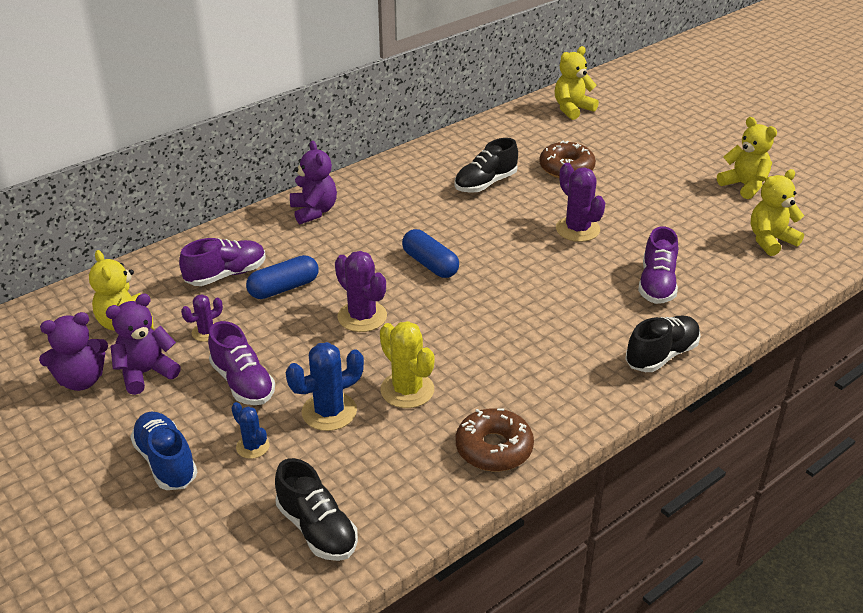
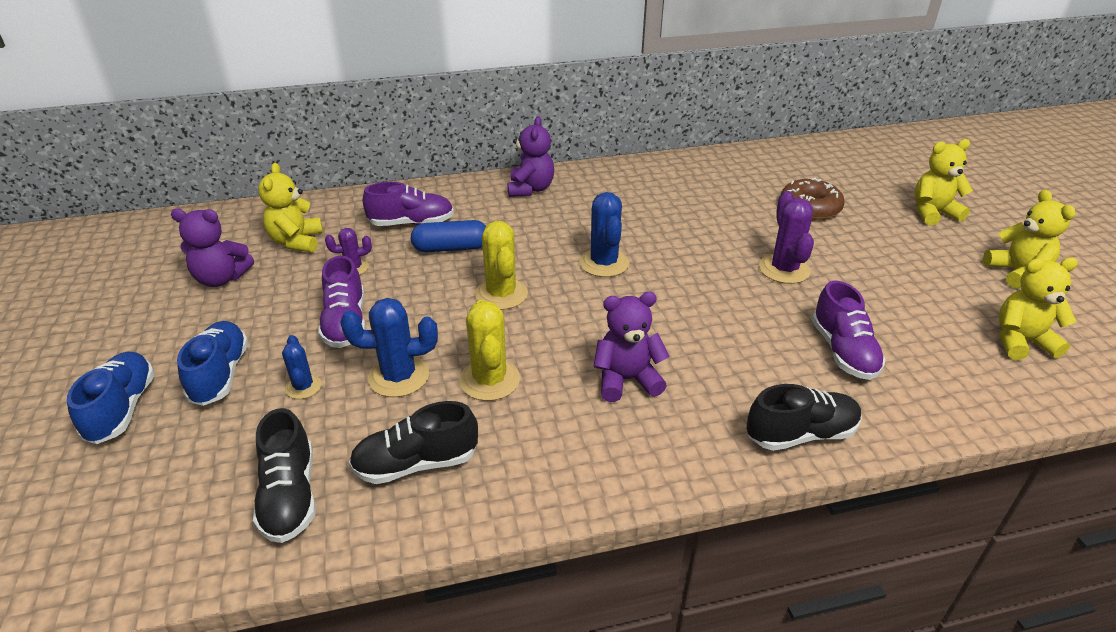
camera: 25 degrees right, 0 degrees up
purple teddy bear [106,294,181,395] -> purple teddy bear moved to [593,292,670,402]
purple cactus [335,251,387,332] -> yellow cactus [475,221,528,310]
blue capsule [402,229,459,278] -> blue cactus [579,192,629,277]
black shoe [454,138,518,193] -> black shoe moved to [349,401,478,484]
brown donut [456,408,534,471] -> none
yellow teddy bear [555,46,599,120] -> yellow teddy bear moved to [915,139,973,225]
purple shoe [638,226,678,304] -> purple shoe turned 45 degrees counterclockwise [812,281,886,380]
none -> blue shoe [67,351,155,444]

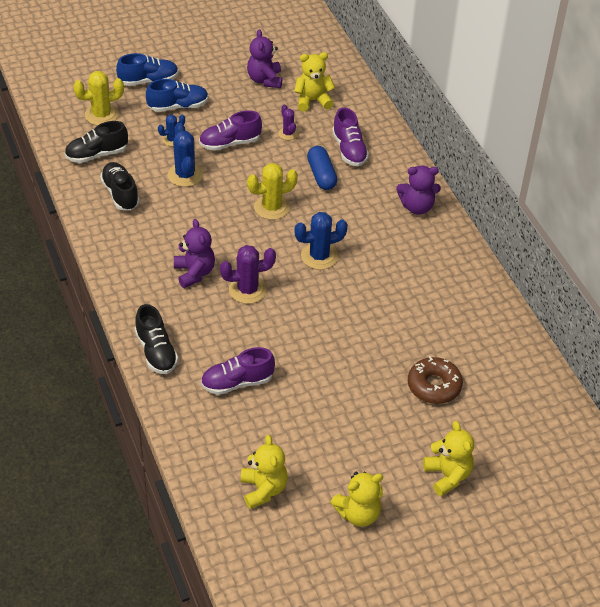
camera: 80 degrees right, 10 degrees up
yellow cactus [459,300,520,401] -> yellow cactus moved to [73,71,124,126]
purple cactus [759,191,814,284] -> purple cactus moved to [220,245,276,304]

